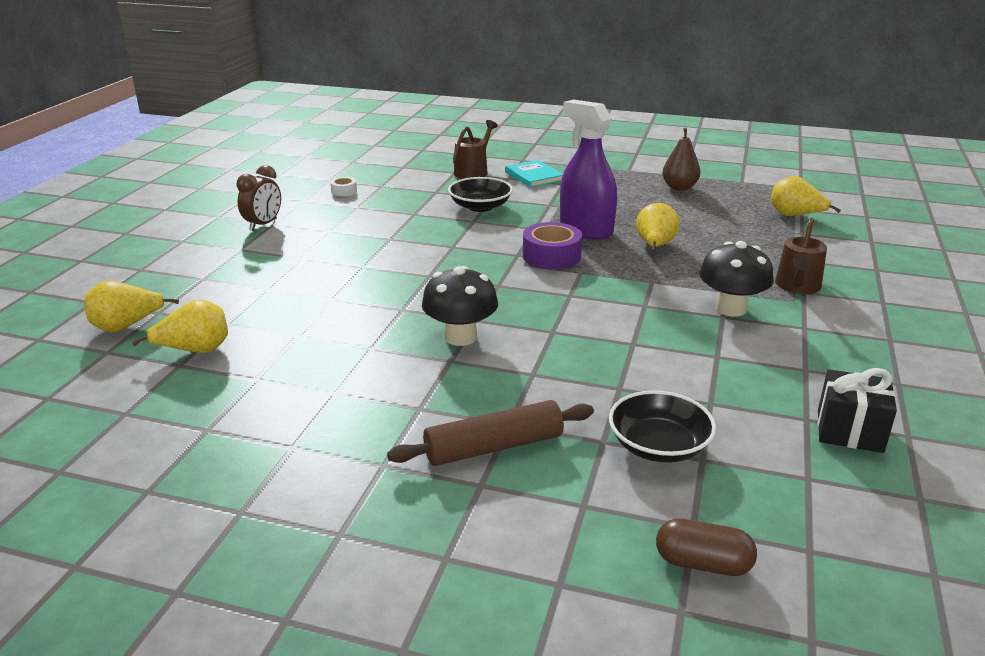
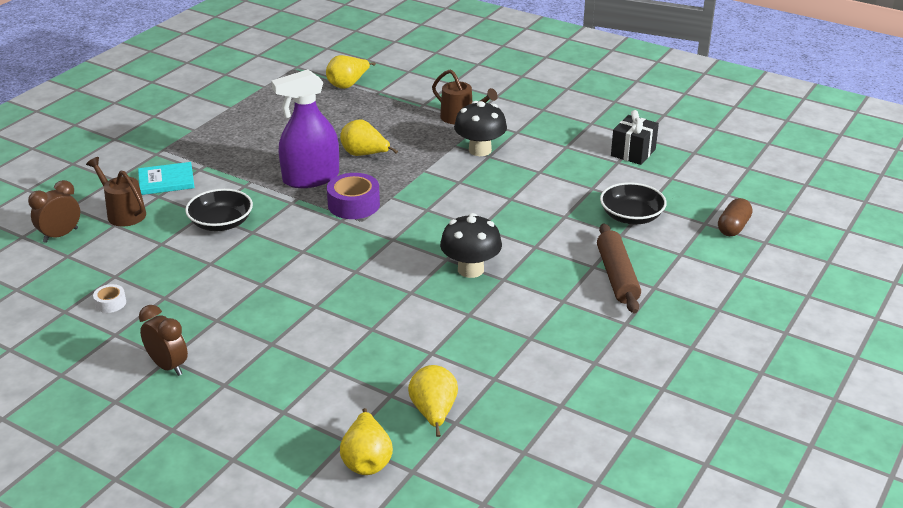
camera: 75 degrees left, 5 degrees up
brown pear [662,128,700,191] -> none
none -> brown clock [28,180,80,243]

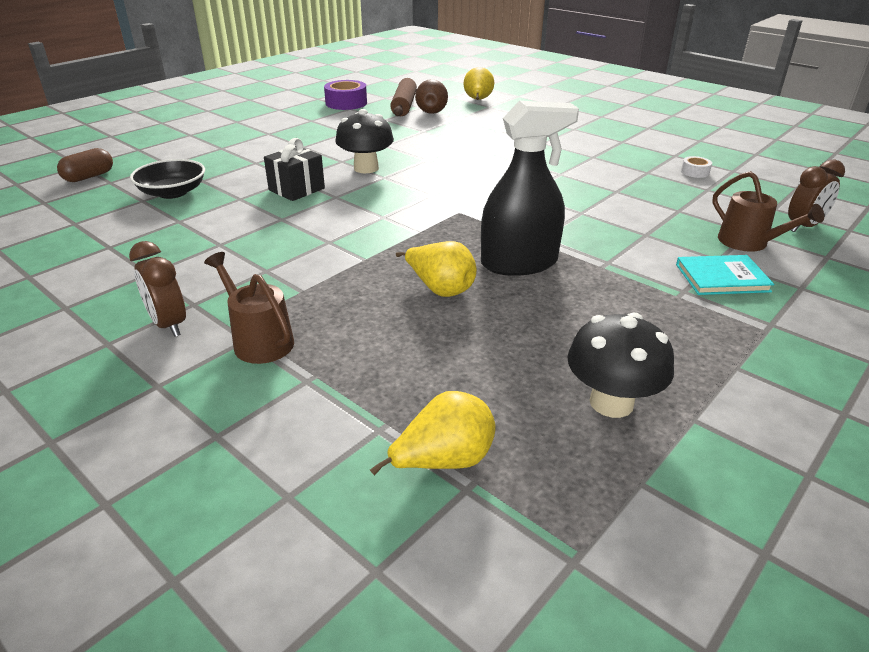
camera: 170 degrees left, 0 degrees up
brown clock [139,305,188,376] -> brown clock moved to [129,241,186,337]
black bowl [185,189,253,231] -> none
purple spray bottle [271,69,339,188] -> black spray bottle [481,101,579,276]
purple tape [327,173,380,219] -> purple tape moved to [324,80,367,110]
yellow pear [408,365,458,437] -> brown pear [415,79,448,114]
black mushroom [454,101,507,156] -> black mushroom moved to [567,312,674,418]
brown rolling pin [597,223,641,313] -> brown rolling pin moved to [390,78,417,116]
black gift [611,110,659,165] -> black gift moved to [264,138,325,201]

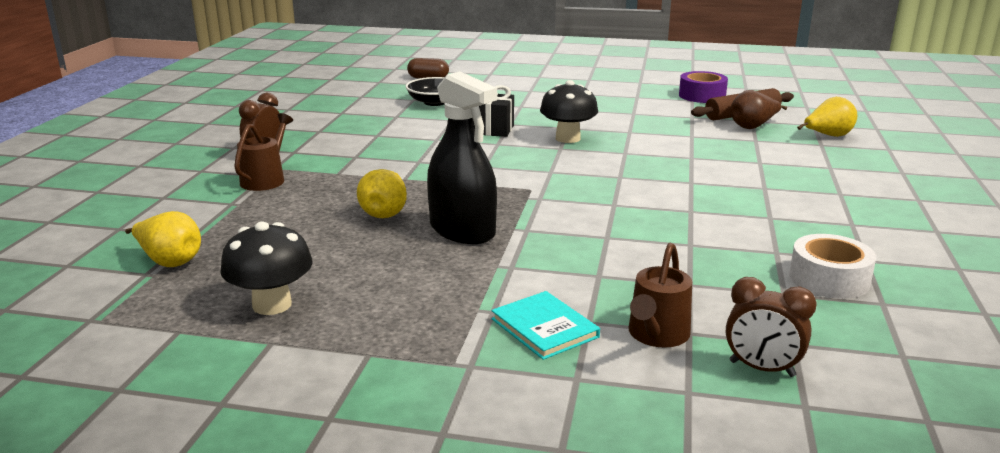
camera: 60 degrees right, 10 degrees down
white tape [681,156,712,178] -> white tape [789,234,876,299], size x1.94

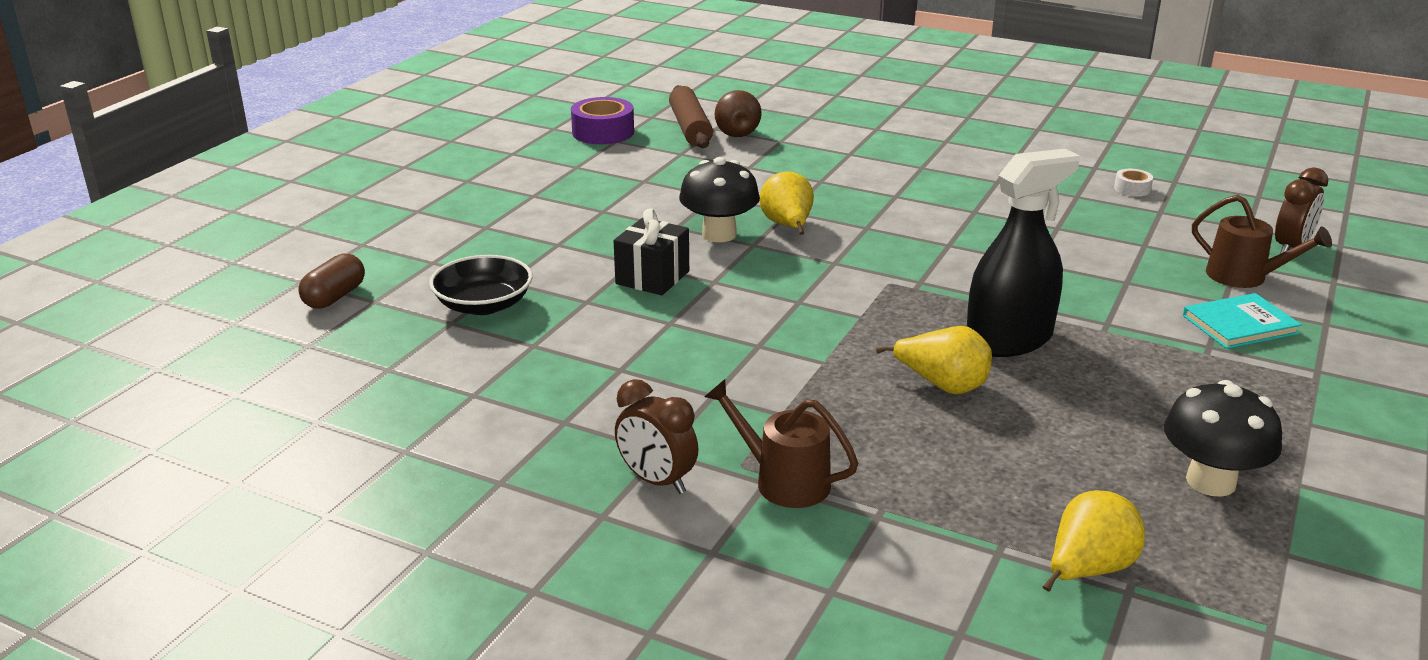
camera: 75 degrees left, 5 degrees up
white tape [789,234,876,299] -> white tape [1114,169,1153,197], size x0.52
yellow pear [797,97,857,137] -> yellow pear moved to [759,171,814,235]

